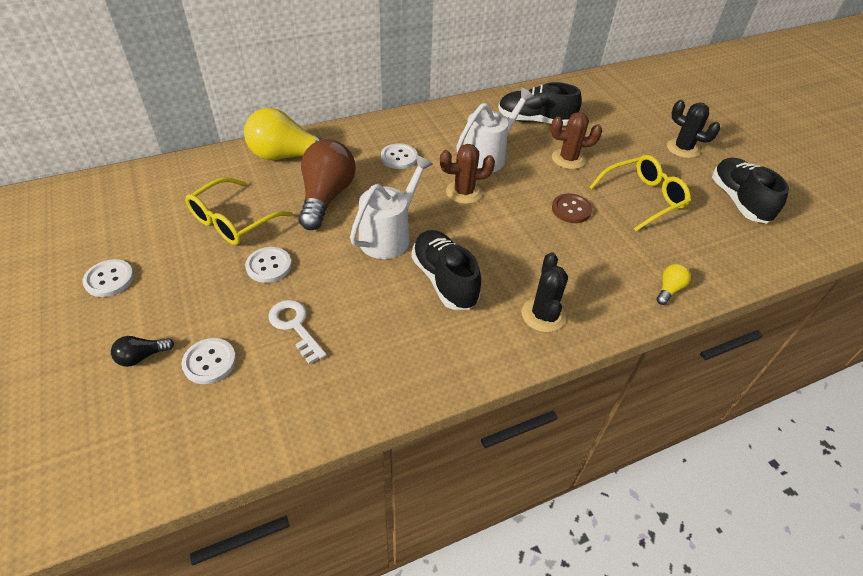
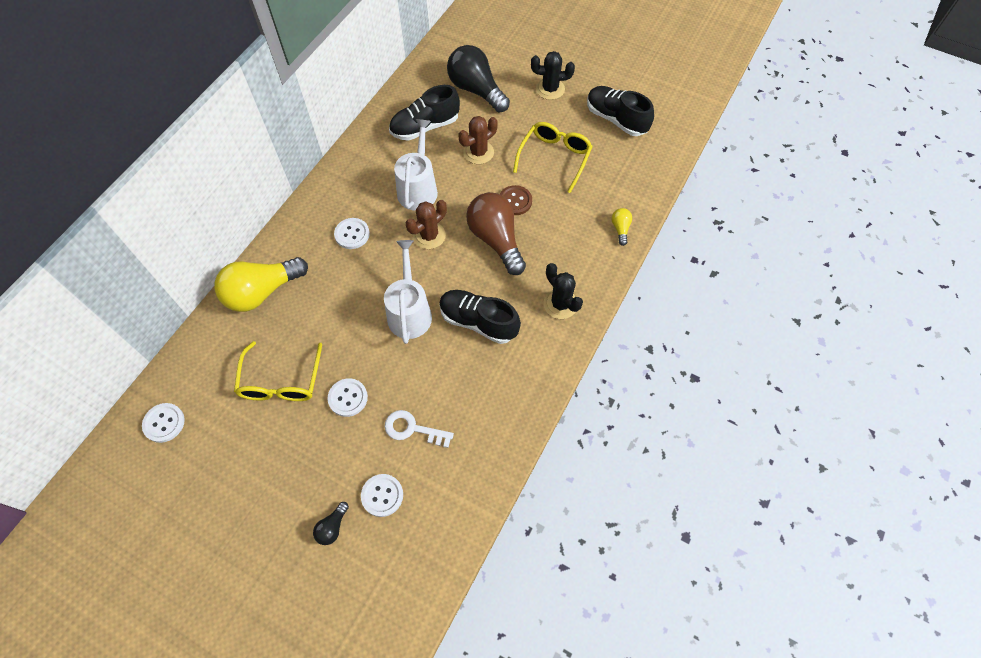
camera: 35 degrees left, 15 degrees up
white button [83,259,134,297] -> white button moved to [142,403,185,443]
brown light bulb [299,139,356,230] -> brown light bulb moved to [466,192,526,275]
none -> black light bulb [447,45,510,113]

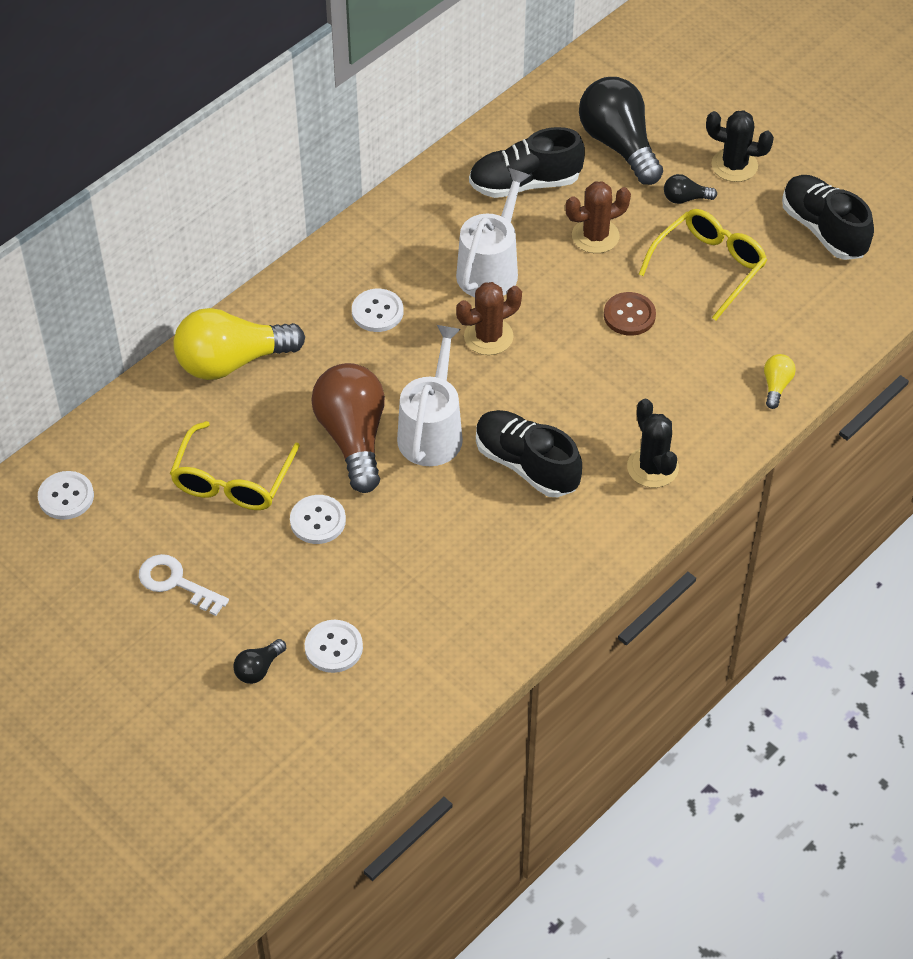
camera: 15 degrees right, 10 degrees down
white key [385,410,454,448] -> white key moved to [139,554,229,616]
brown light bulb [466,192,526,275] -> brown light bulb moved to [311,363,385,493]
none -> black light bulb [664,174,717,204]

